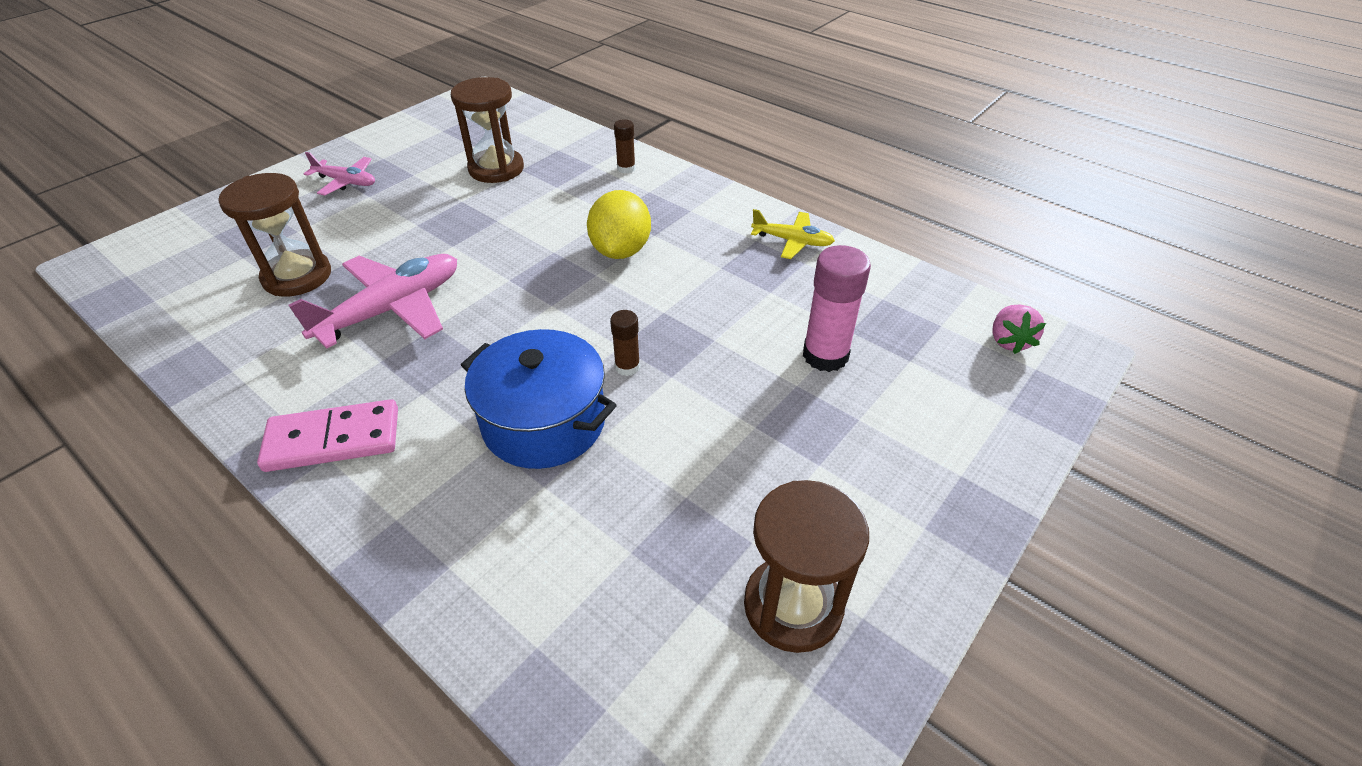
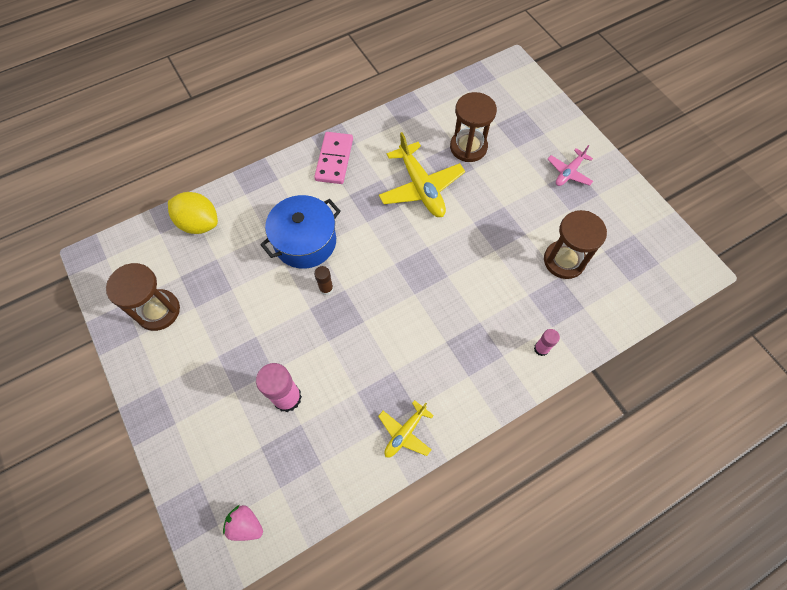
camera: 110 degrees right, 20 degrees up
pink plane [288,254,457,349] -> yellow plane [379,132,465,217]
yellow lemon [587,190,651,259] -> yellow lemon moved to [168,192,218,234]
brown glue stick [614,119,636,174] -> pink glue stick [534,329,560,356]

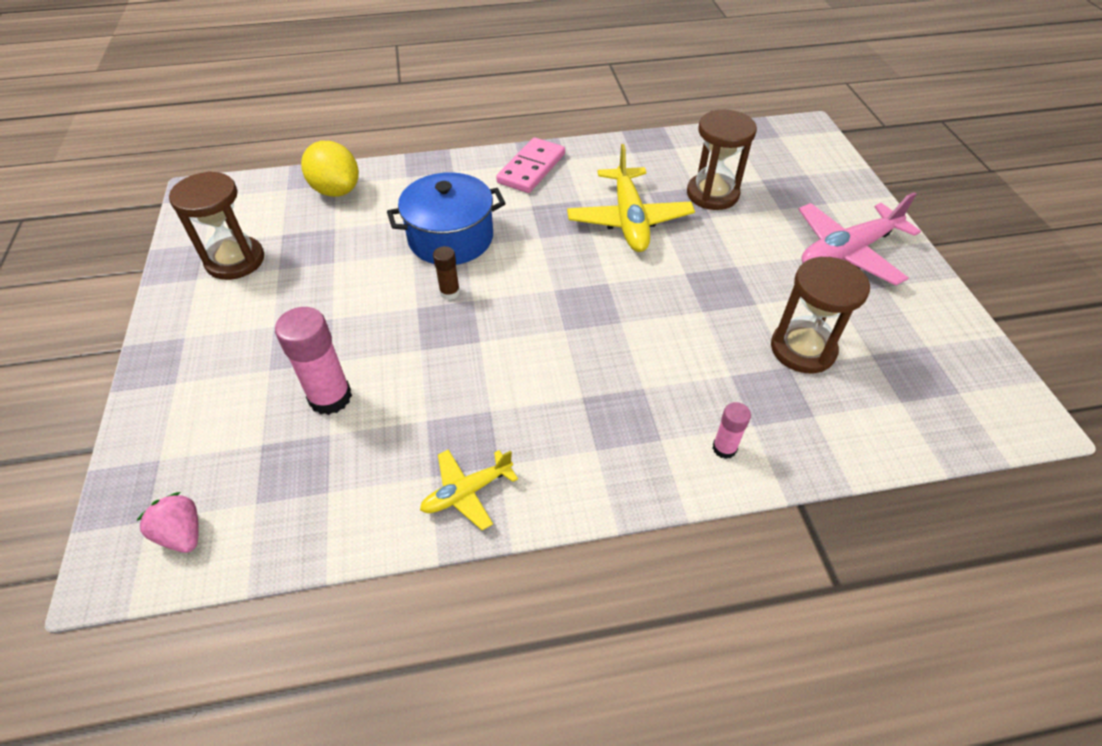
camera: 20 degrees right, 15 degrees down
pink plane [548,145,593,186] -> pink plane [798,192,921,286], size x1.78

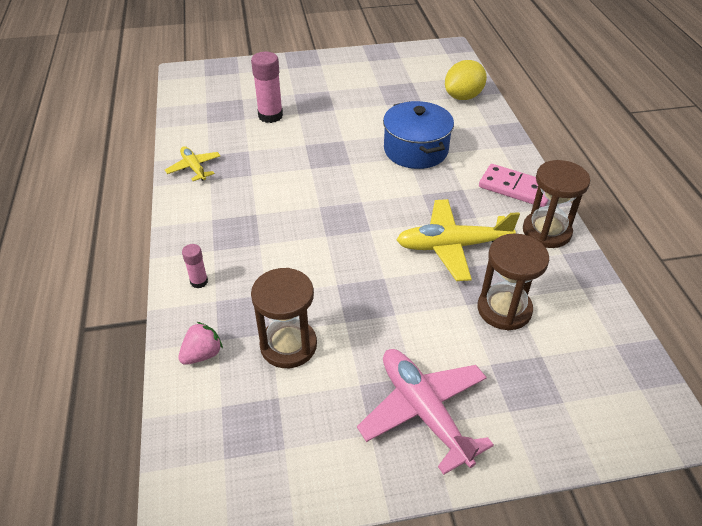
camera: 90 degrees right, 5 degrees down
pink strawberry [136,492,199,553] -> pink strawberry moved to [178,322,223,365]
brown hourglass [169,171,264,280] -> brown hourglass moved to [523,160,590,248]
brown glue stick [433,246,460,300] -> none

